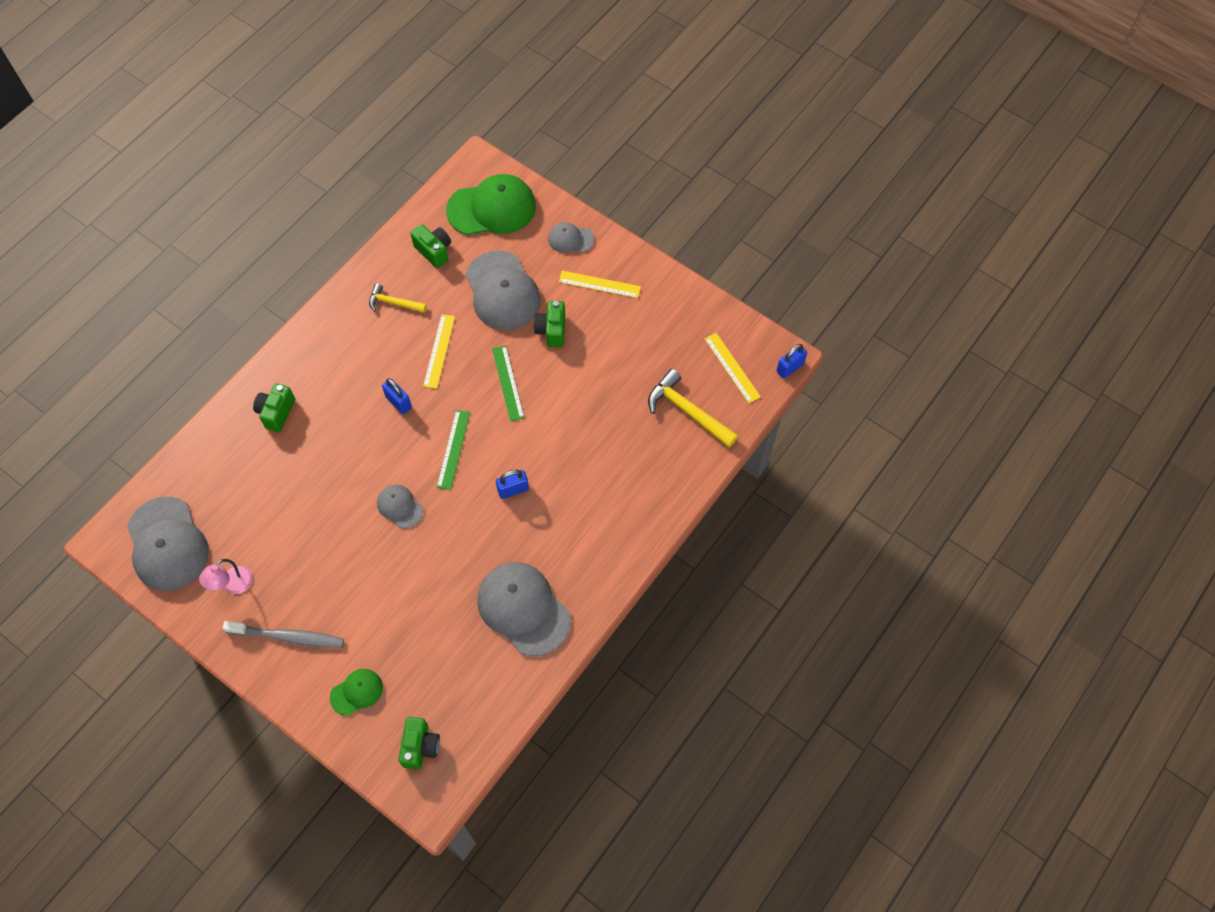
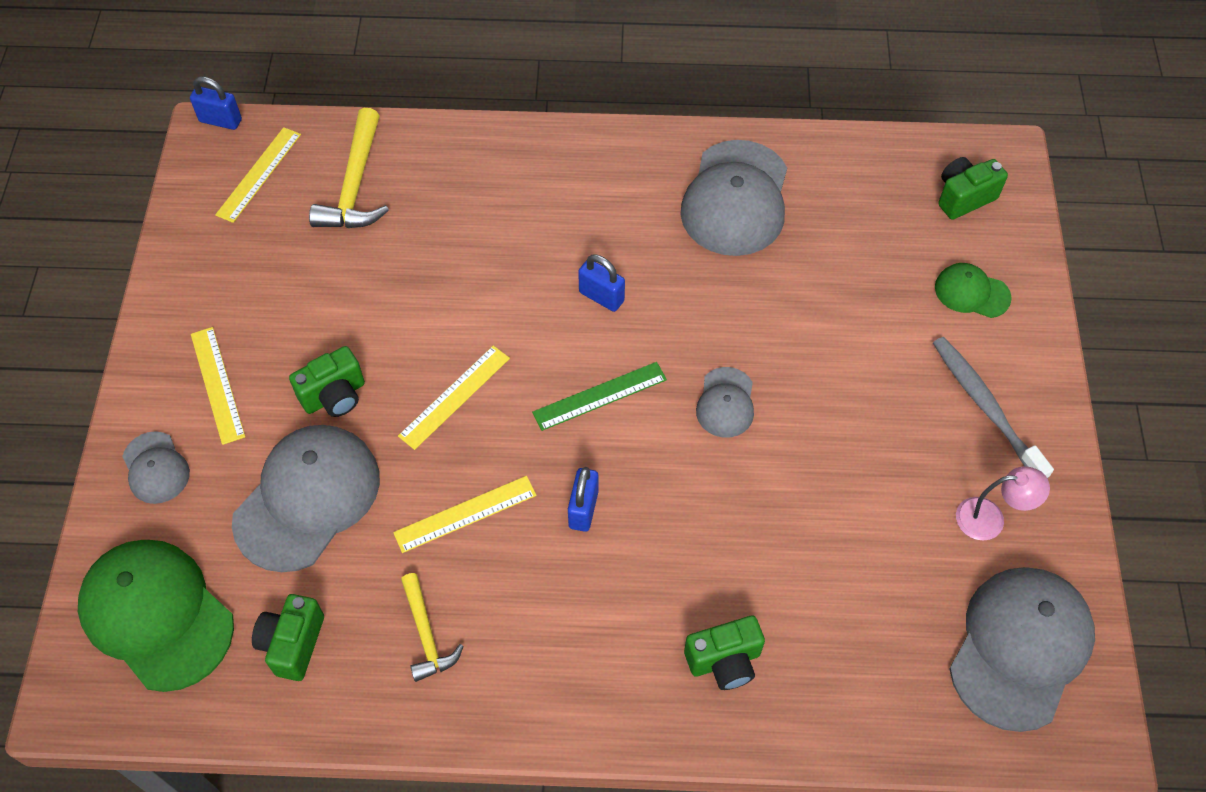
camera: 125 degrees left, 5 degrees down
green ruler [492,345,524,421] -> yellow ruler [398,345,510,450]

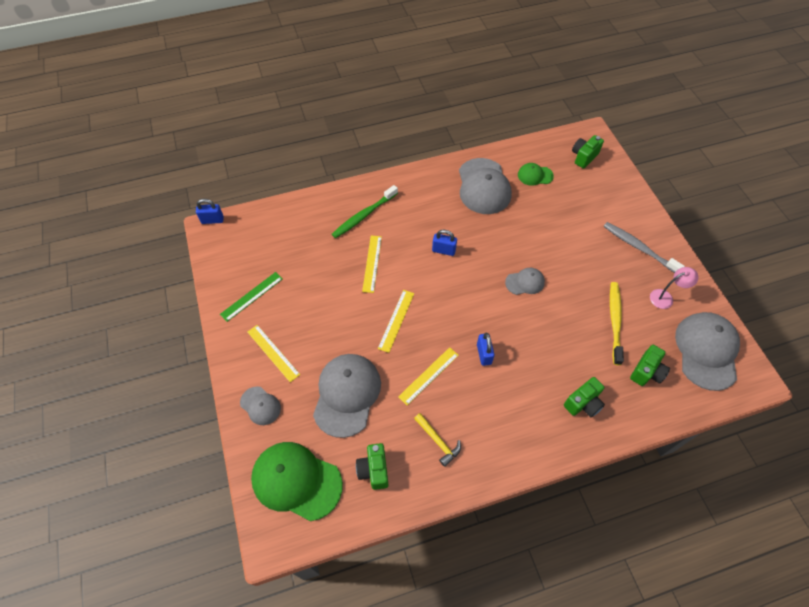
camera: 20 degrees left, 0 degrees up
yellow ruler [215,127,301,223] -> yellow ruler moved to [362,236,382,293]
green camera [289,346,365,417] -> green camera moved to [630,345,670,386]
yellow hammer [309,108,389,228] -> none
green ruler [532,362,667,431] -> green ruler moved to [220,272,283,322]
grey cap [696,367,754,438] -> grey cap turned 90 degrees counterclockwise [505,268,545,295]
green cap [935,263,1012,318] -> green cap moved to [518,163,554,186]
none -> green toothbrush [332,185,398,238]
none -> yellow toothbrush [610,282,624,365]

